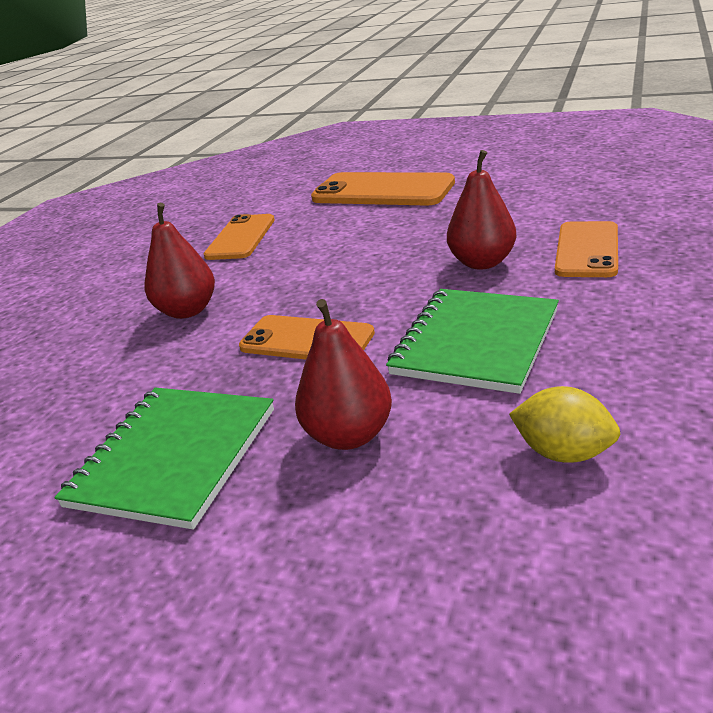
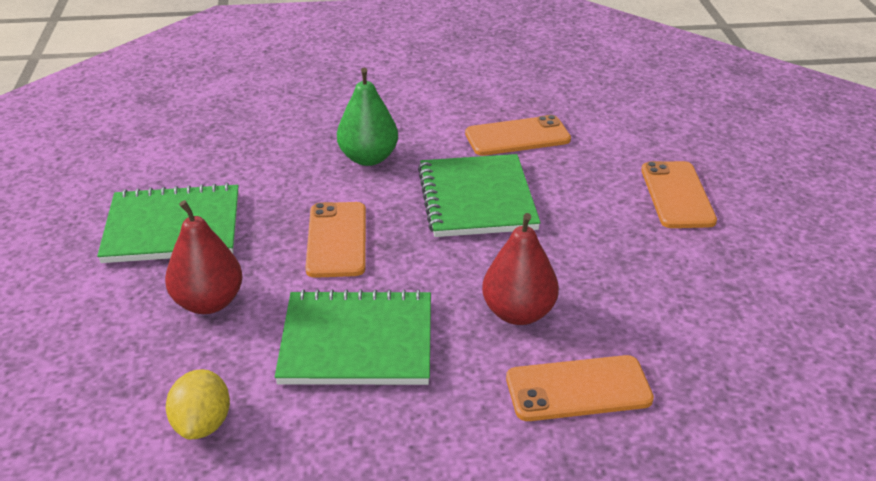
camera: 60 degrees right, 5 degrees up
red pear [145,203,215,319] -> green pear [337,68,398,166]
orange phone [311,172,455,206] -> orange phone [641,161,717,228], size x0.65
none -> green notebook [418,154,541,237]

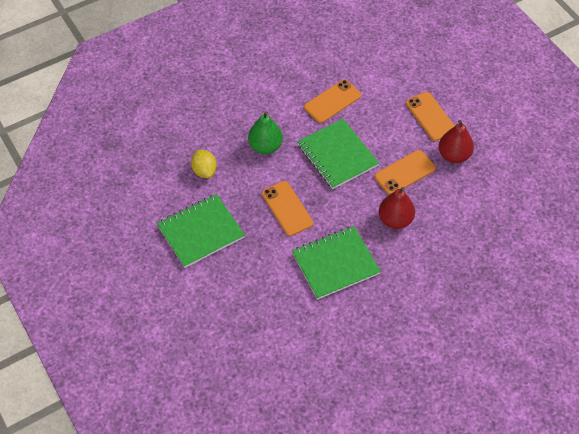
camera: 25 degrees left, 20 degrees up
red pear [165,200,243,314] -> red pear moved to [438,120,474,163]
yellow lemon [166,369,230,439] -> yellow lemon moved to [191,150,217,178]
orange phone [506,355,654,421] -> orange phone moved to [374,150,436,195]

